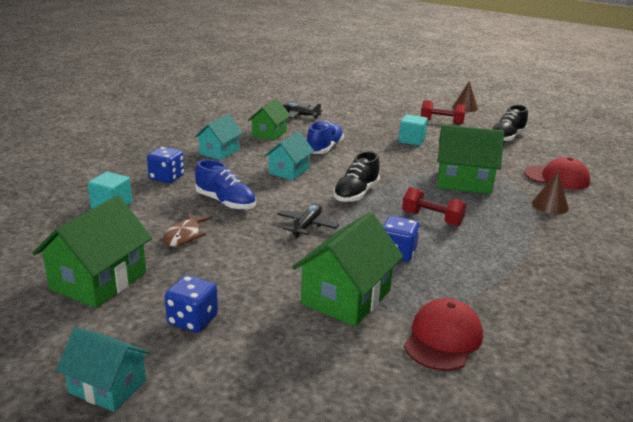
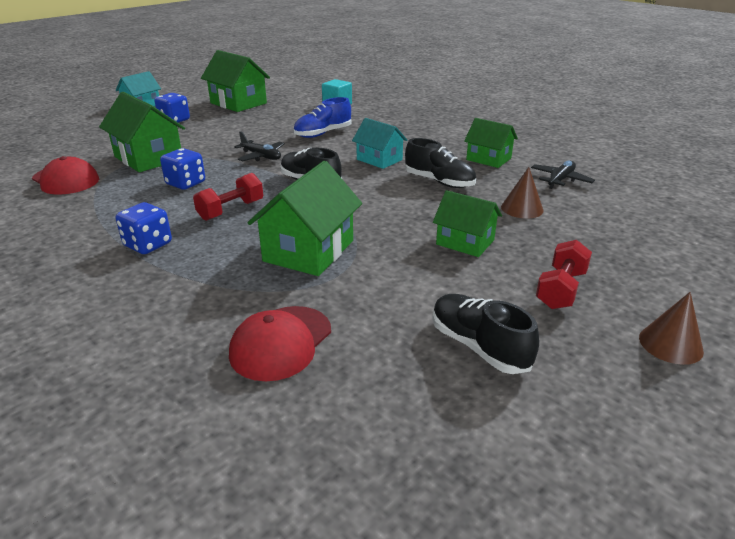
camera: 105 degrees right, 5 degrees up
blue dice [147,147,184,183] -> blue dice moved to [116,202,172,254]
brown fish [163,213,211,247] -> none
turquoise house [194,115,243,160] -> none
blue shoe [307,121,344,154] -> black shoe [405,138,476,188]
turquoise cube [399,114,428,146] -> green house [433,190,502,257]
brown cone [532,171,569,214] -> brown cone moved to [501,167,544,219]

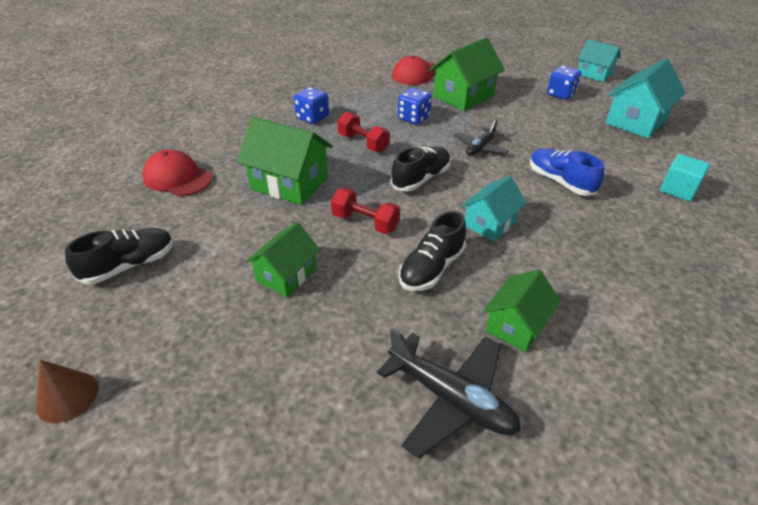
camera: 90 degrees right, 10 degrees up
green house [201,50,270,112] -> turquoise house [606,58,686,138]
brown cone [501,167,544,219] -> none
black plane [531,160,595,189] -> black plane [377,328,521,459], size x1.61
red dumbbell [536,240,592,309] -> red dumbbell moved to [331,188,400,234]

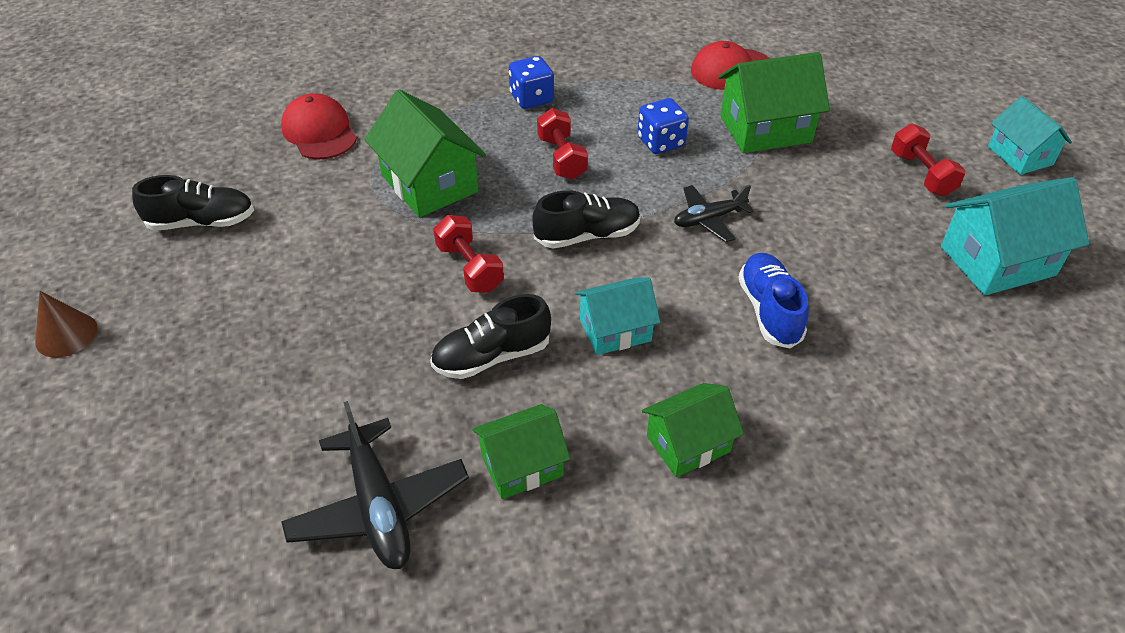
camera: 30 degrees right, 5 degrees up
green house [245,222,320,297] -> green house moved to [642,383,744,477]
blue dice [547,66,582,100] -> red dumbbell [891,124,966,196]
turquoise cube [660,154,710,202] -> none

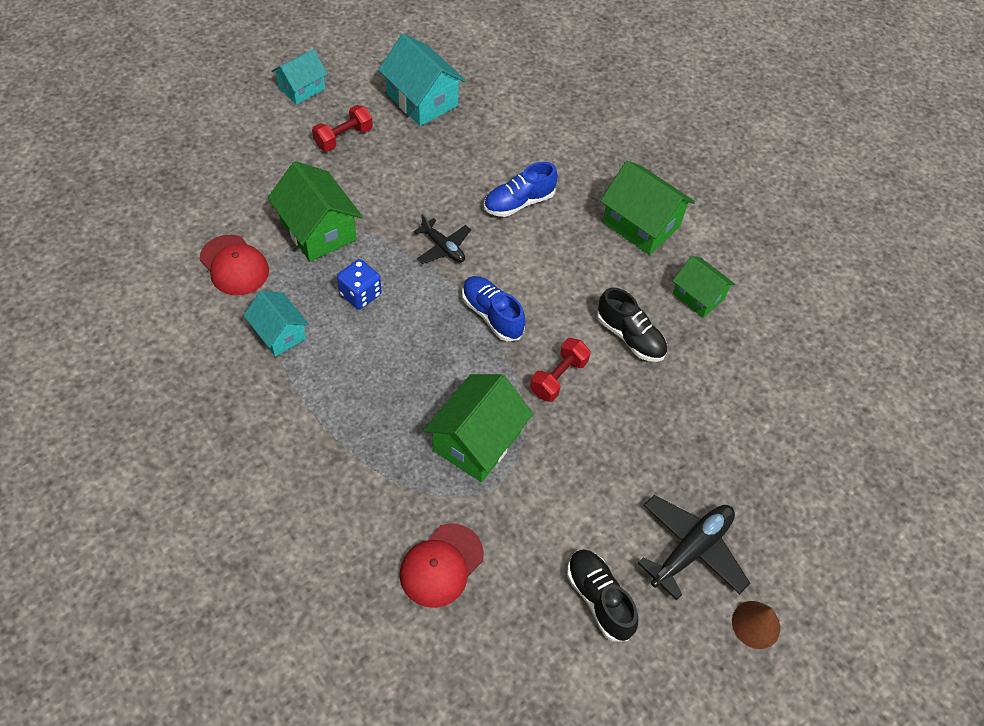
camera: 115 degrees left, 10 degrees up
black plane [281,401,469,569] -> black plane moved to [638,495,750,600]
blue dice [509,56,554,109] -> none
black shoe [532,190,641,249] -> blue shoe [462,276,525,342]
red dumbbell [537,108,588,179] -> none
turquoise house [575,277,660,355] -> turquoise house moved to [244,291,309,357]
green house [642,383,744,477] -> green house [600,161,695,255], size x1.56

